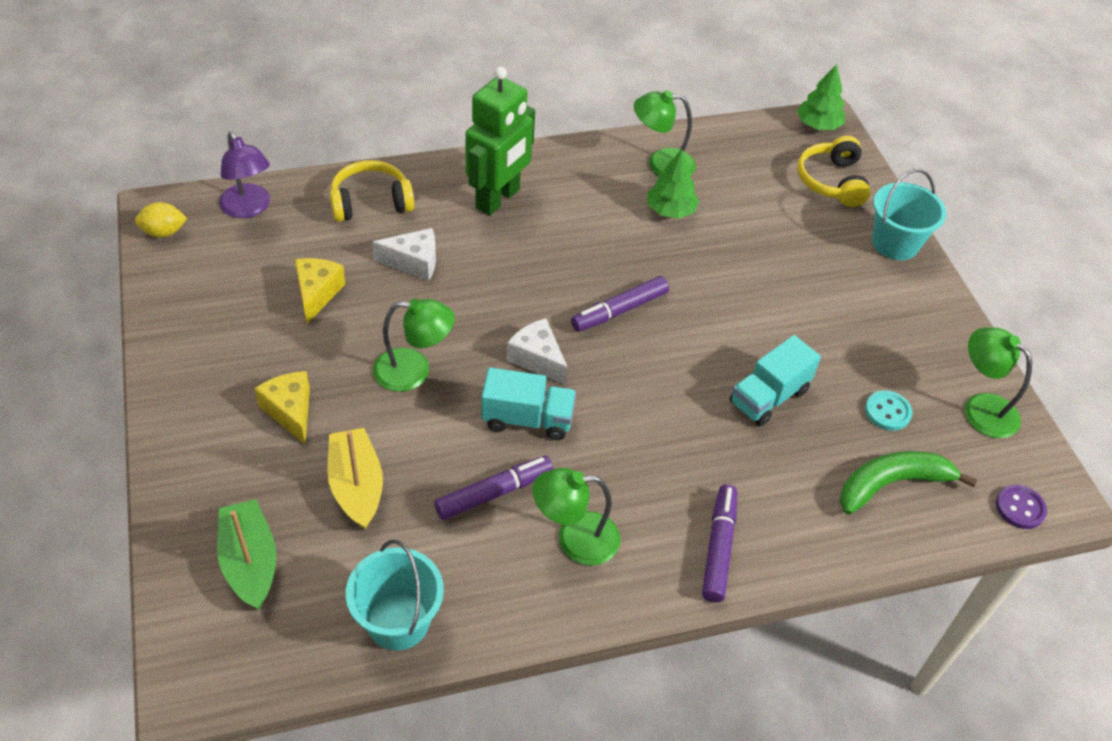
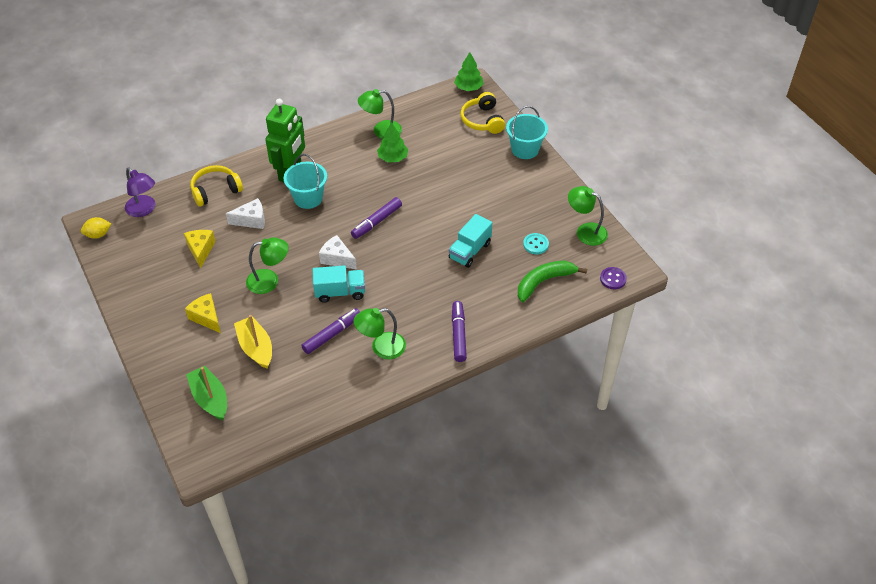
camera: 10 degrees left, 0 degrees up
turquoise bucket [346,540,444,651] -> turquoise bucket moved to [284,154,327,209]

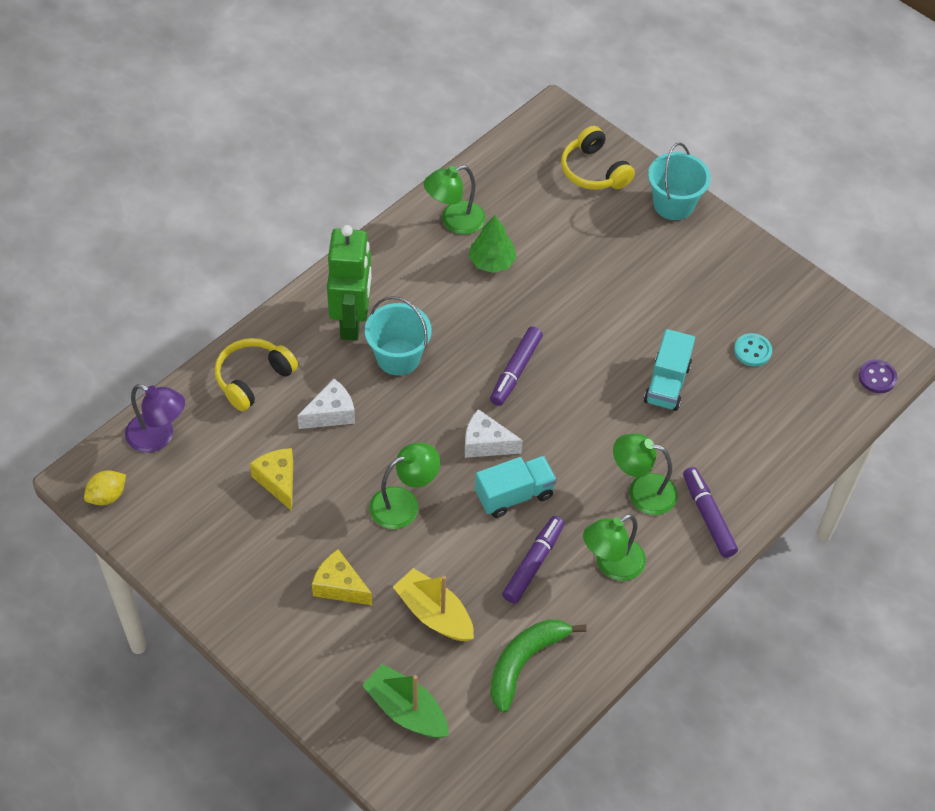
camera: 20 degrees left, 5 degrees up
green tree [454,52,484,91] -> none
green banana [518,261,587,302] -> green banana moved to [490,619,587,713]
green lamp [568,186,608,246] -> green lamp moved to [613,433,678,515]

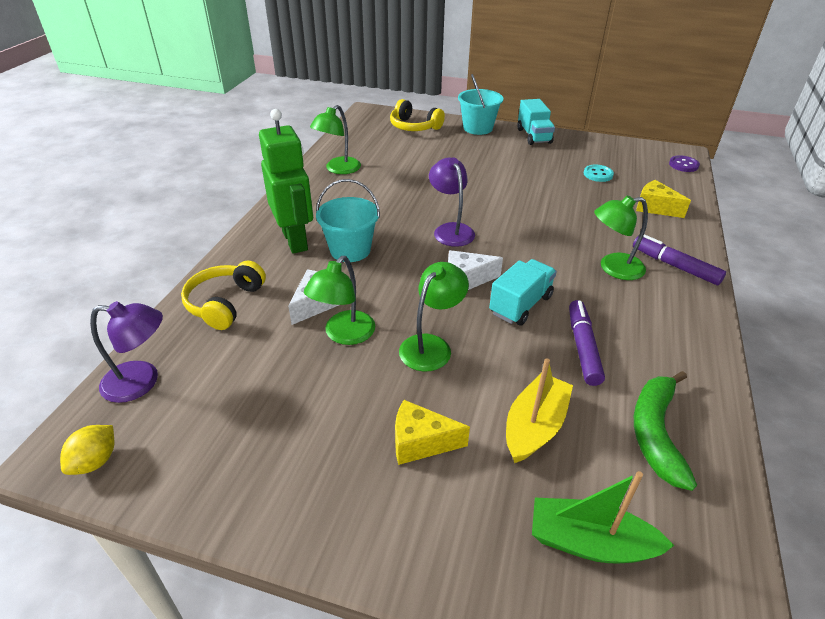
camera: 25 degrees left, 15 degrees down
yellow cheese [250,448,293,511] -> yellow cheese moved to [636,180,691,218]
yellow boat [393,568,474,641] -> yellow boat turned 105 degrees clockwise [506,358,573,463]
green tree [469,215,517,273] -> none
purple marker [490,327,543,406] -> purple lamp [429,157,475,247]
green lamp [583,514,646,581] -> green lamp moved to [304,256,375,345]
turquoise truck [644,329,695,411] -> turquoise truck moved to [517,99,555,145]

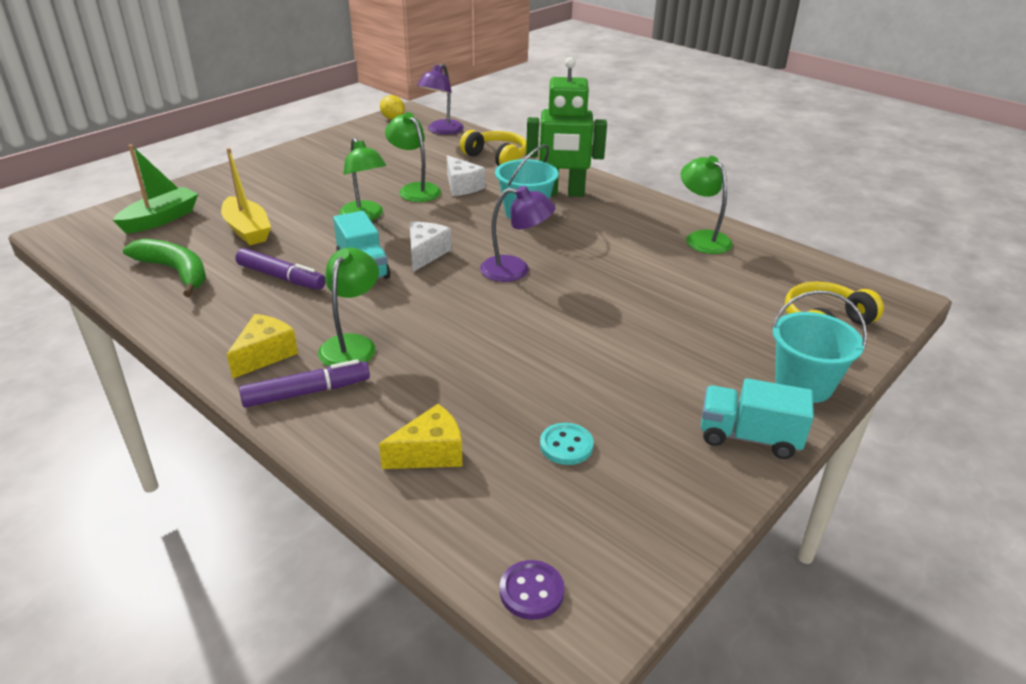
camera: 115 degrees right, 5 degrees down
yellow cheese [395,400,470,465] -> yellow cheese moved to [227,314,298,379]

